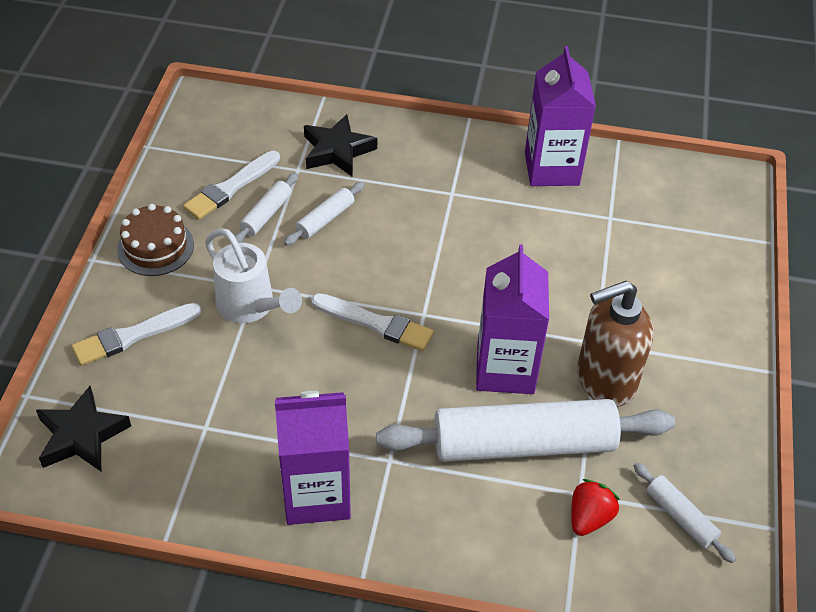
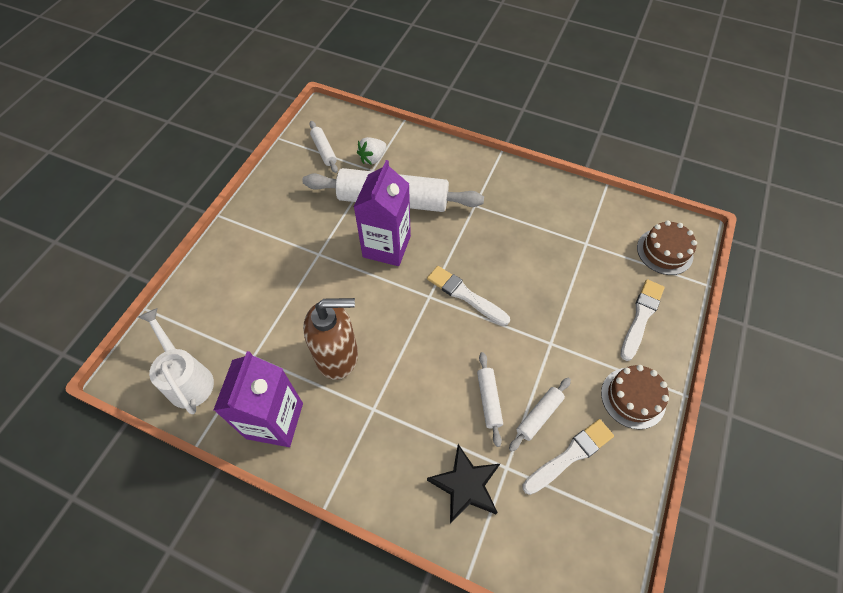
camera: 165 degrees left, 10 degrees up
black star [36,386,131,471] -> brown cake [637,221,697,275]
white brush [72,303,201,366] -> white brush turned 45 degrees counterclockwise [620,280,665,361]
white watering can [205,228,302,323] -> white watering can moved to [138,308,214,414]
purple carton [275,391,351,525] -> none
white rolling pin [284,182,364,246] -> white rolling pin turned 60 degrees counterclockwise [477,352,503,447]
red strawberry [571,479,620,536] -> white strawberry [357,137,386,165]
brown soap dispenser [577,281,653,407] -> brown soap dispenser moved to [303,298,358,380]

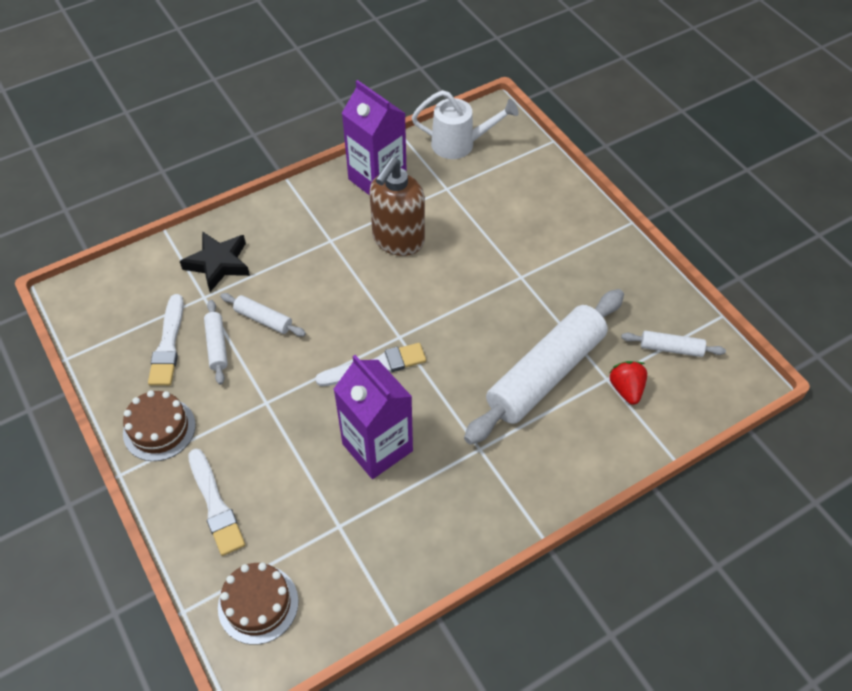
camera: 125 degrees right, 5 degrees down
purple carton [354,160,411,266] -> purple carton moved to [334,355,413,479]
white strawberry [357,137,386,165] -> red strawberry [609,361,647,405]

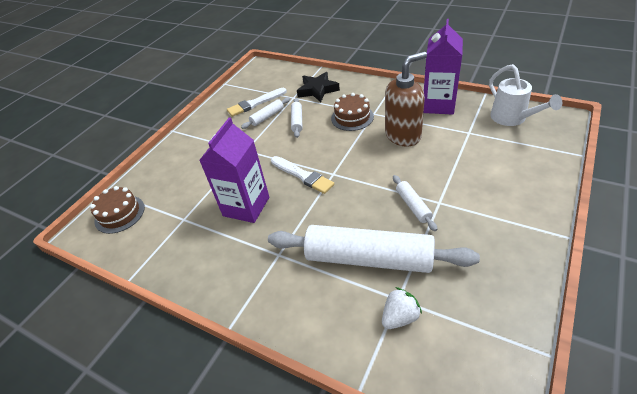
camera: 65 degrees right, 10 degrees down
brown cake [123,390,196,461] -> brown cake moved to [331,93,374,131]
white brush [188,448,245,556] -> none
brown soap dispenser [369,158,425,256] -> brown soap dispenser turned 150 degrees clockwise [385,52,427,147]
red strawberry [609,361,647,405] -> white strawberry [382,287,422,329]
white rolling pin [621,331,726,357] -> white rolling pin moved to [393,175,438,231]

